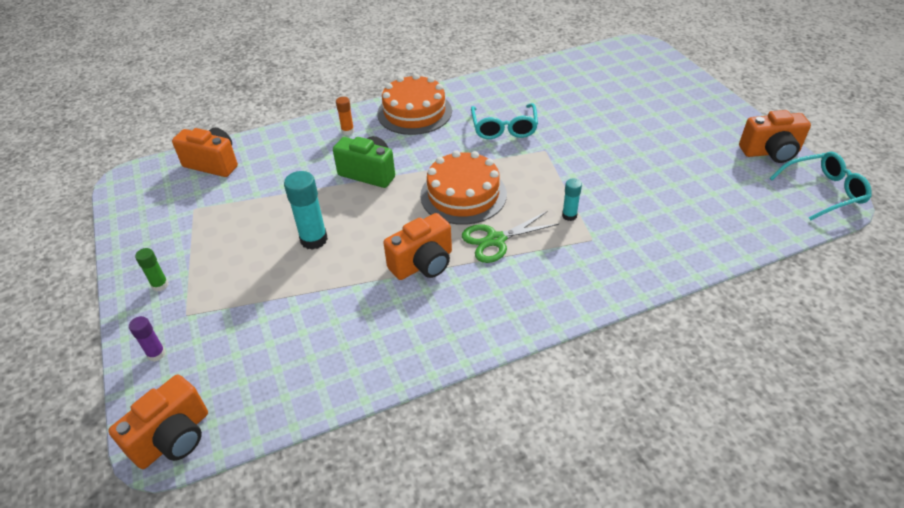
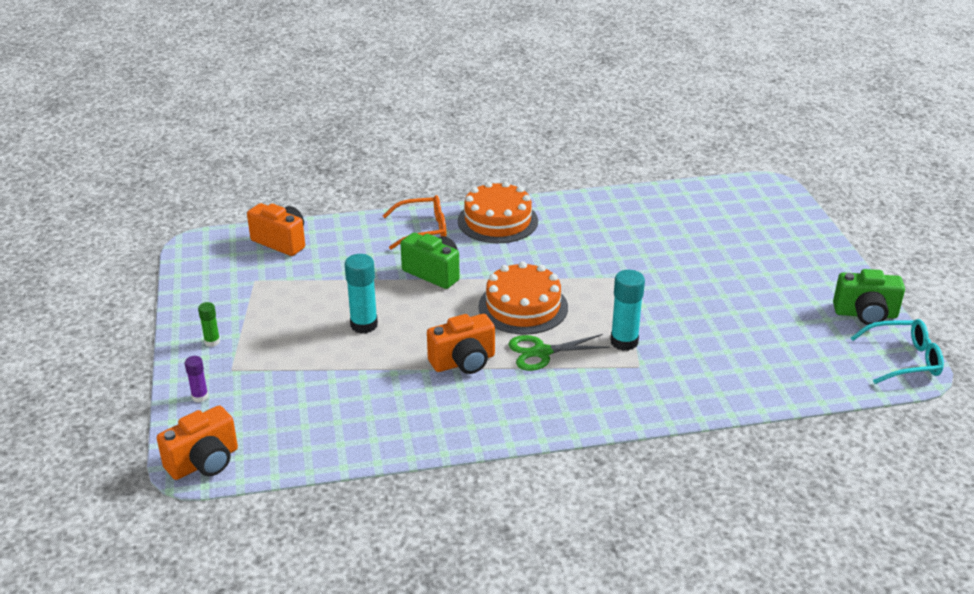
camera: 10 degrees right, 10 degrees down
orange glue stick [336,97,354,135] -> orange glasses [383,195,446,250]
turquoise glasses [471,103,538,139] -> none
turquoise glue stick [562,179,582,221] -> turquoise glue stick [610,270,645,351], size x1.79
orange camera [739,110,811,163] -> green camera [833,269,905,325]

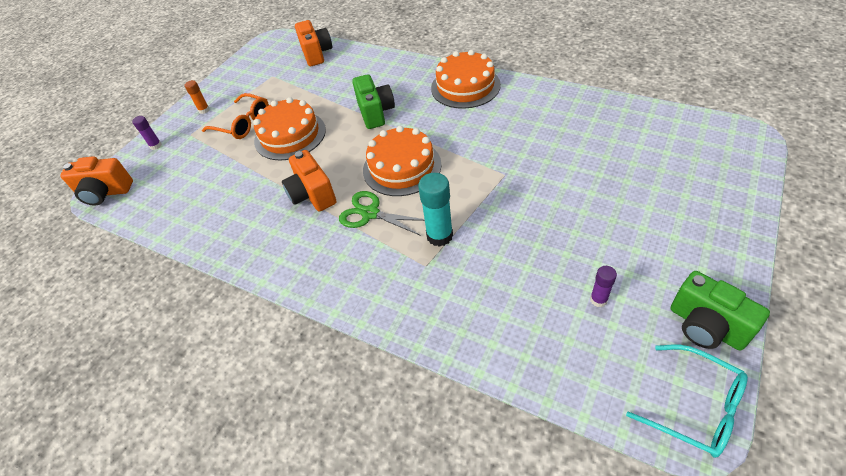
camera: 45 degrees right, 15 degrees up
green glue stick [198,302,220,347] -> orange glue stick [185,80,210,114]
turquoise glue stick [345,254,378,334] -> orange cake [253,97,326,161]
orange glasses [383,195,446,250] -> orange glasses moved to [202,93,269,139]
orange camera [427,314,495,374] -> orange camera turned 45 degrees clockwise [282,150,336,212]
none -> purple glue stick [590,266,617,307]

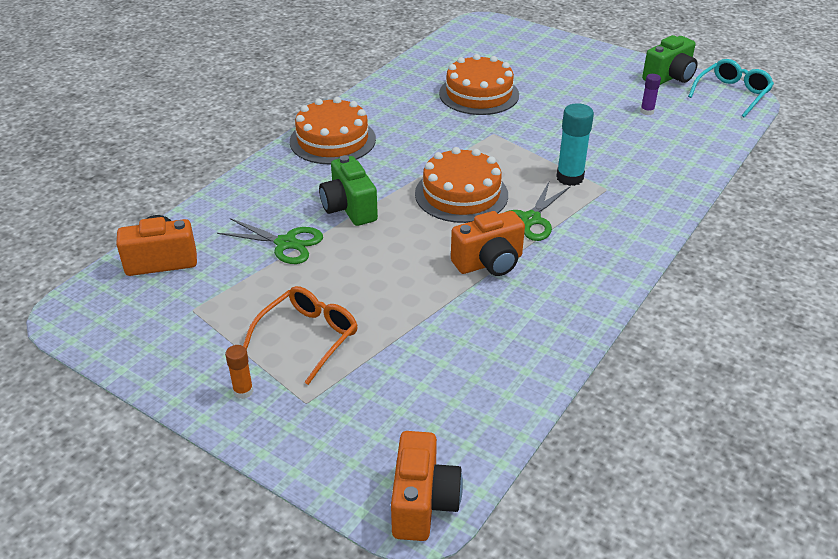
camera: 90 degrees left, 10 degrees down
purple glue stick [132,116,162,150] -> none
orange cake [253,97,326,161] -> orange cake moved to [439,54,519,115]
green camera [352,74,395,129] -> green camera turned 105 degrees counterclockwise [319,155,378,226]
none -> green scissors [217,218,323,264]

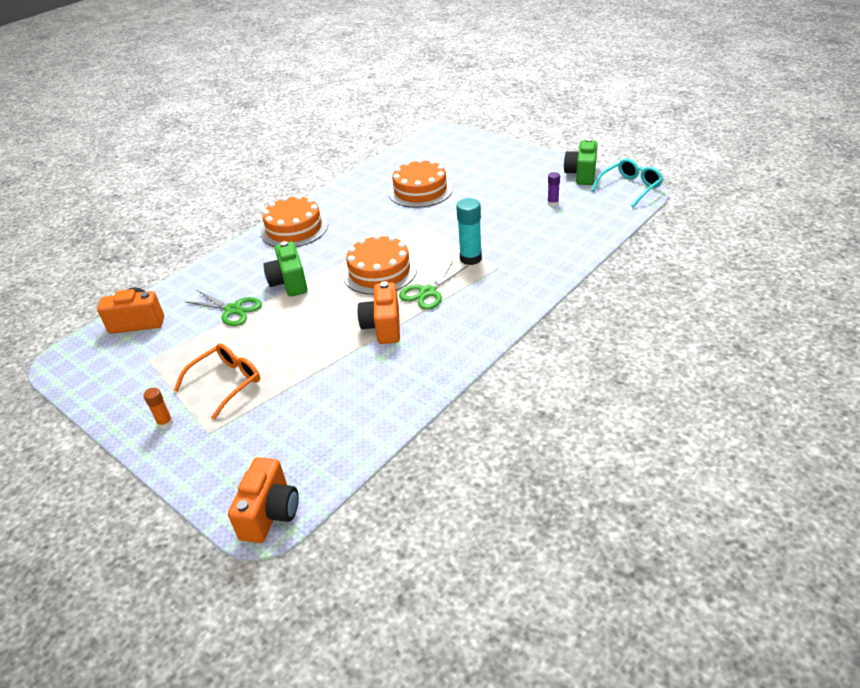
camera: 10 degrees right, 0 degrees up
orange camera [451,211,525,276] -> orange camera turned 105 degrees clockwise [357,281,400,344]
green camera [642,35,698,85] -> green camera turned 135 degrees clockwise [564,138,598,185]

